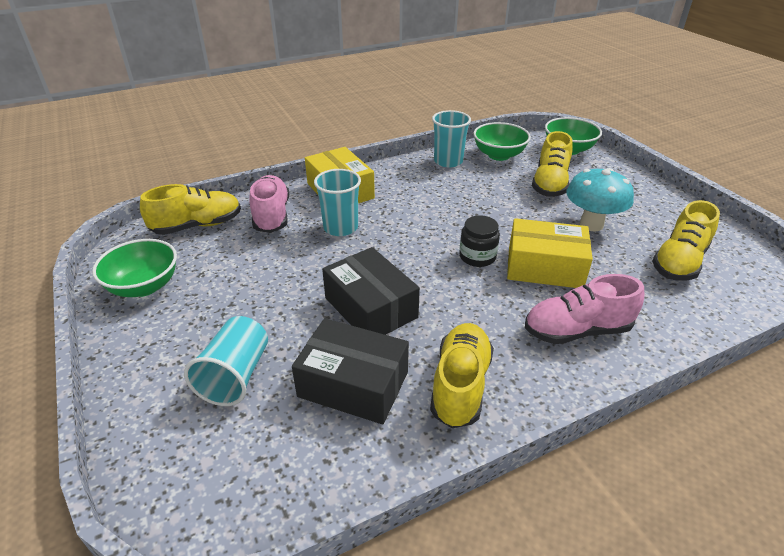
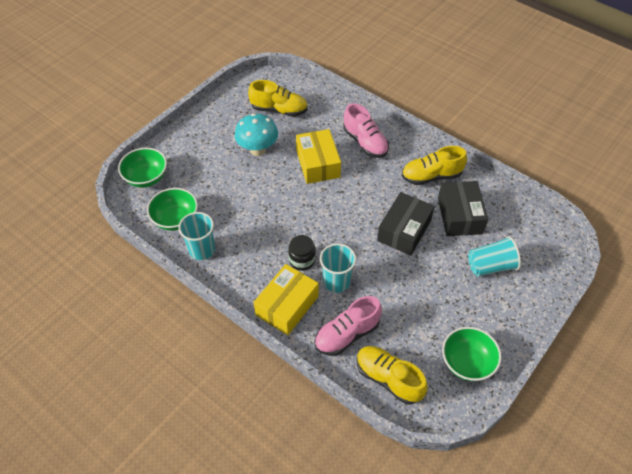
camera: 115 degrees left, 15 degrees up
black jar [459,215,500,267] -> black jar moved to [288,235,316,271]
yellow shoe [532,131,573,197] -> none

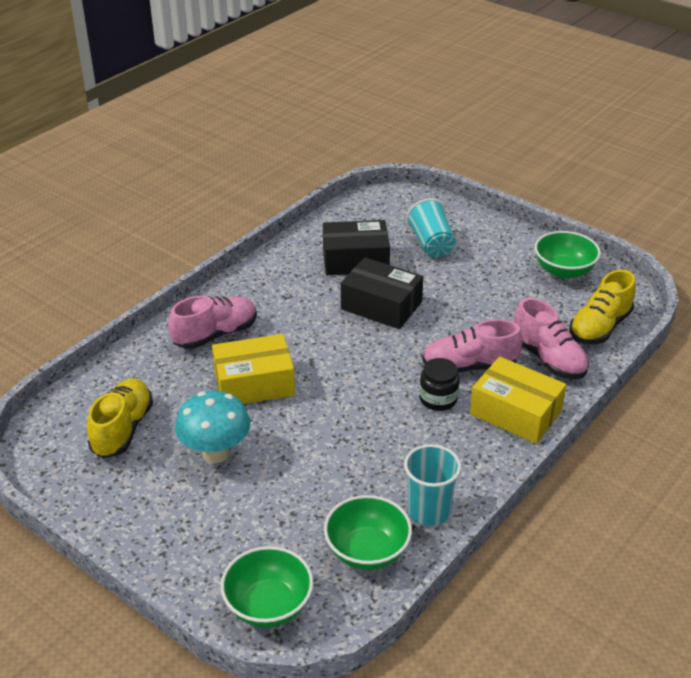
camera: 90 degrees left, 15 degrees down
turquoise cup [320,243,356,293] -> pink shoe [422,319,523,373]
yellow shoe [402,146,467,185] -> none

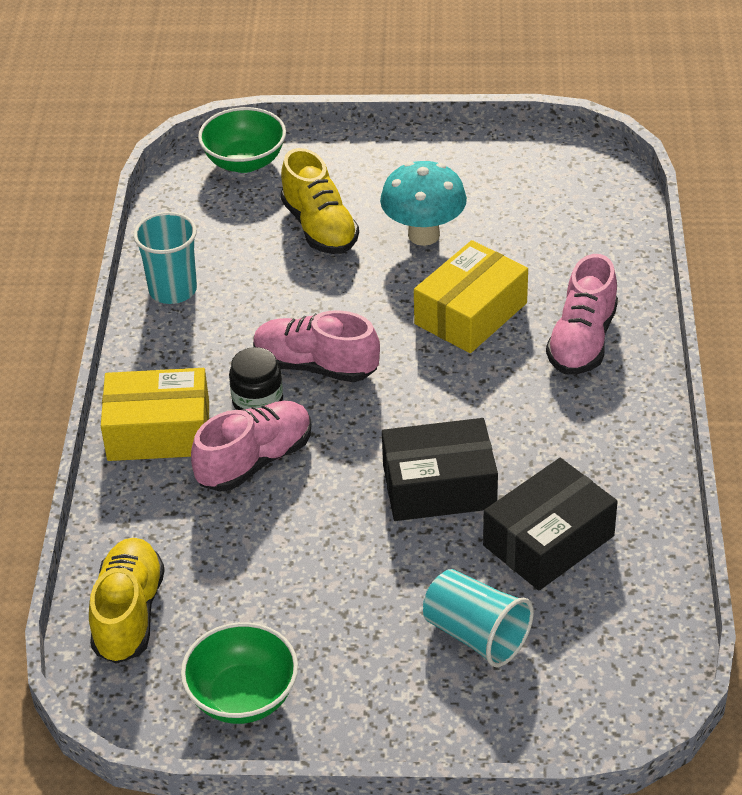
camera: 145 degrees right, 5 degrees up
yellow shoe [87,378,153,458] -> yellow shoe moved to [280,148,359,254]
green bowl [324,495,412,570] -> none
pink shoe [514,298,589,379] -> pink shoe moved to [253,310,380,382]

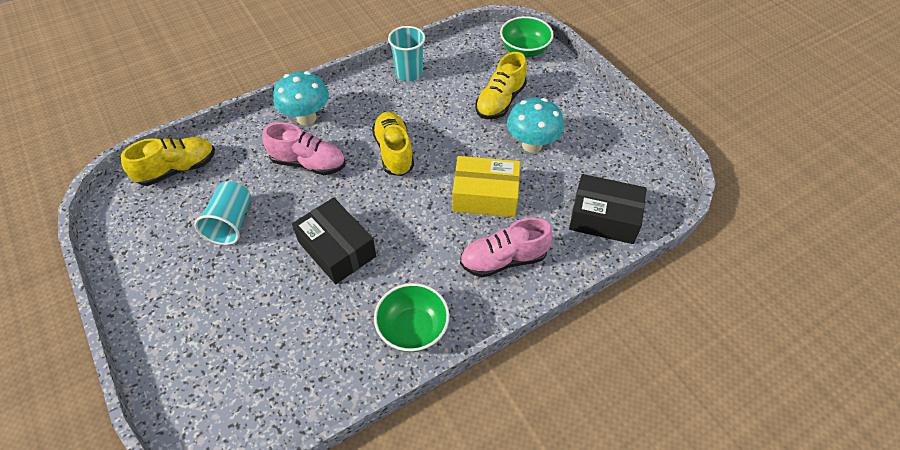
camera: 55 degrees right, 10 degrees up
yellow box [101,368,209,461] -> turquoise mushroom [273,71,329,125]
green bowl [181,622,298,724] -> green bowl moved to [374,283,449,352]
black jar [229,347,283,410] -> none
pink shoe [253,310,380,382] -> yellow shoe [372,112,414,176]
turquoise cup [423,569,534,667] -> turquoise cup moved to [194,181,251,245]
black box [483,458,618,591] -> black box moved to [569,174,647,244]

